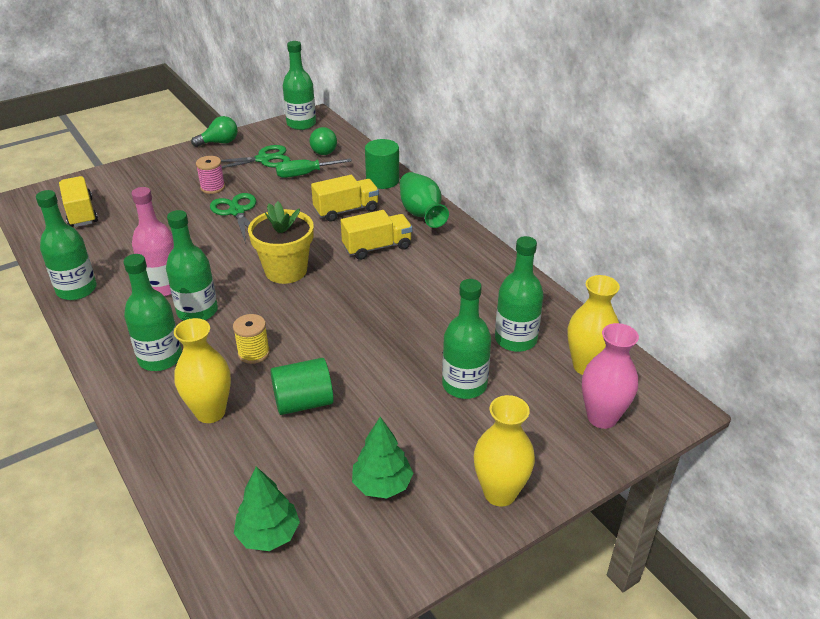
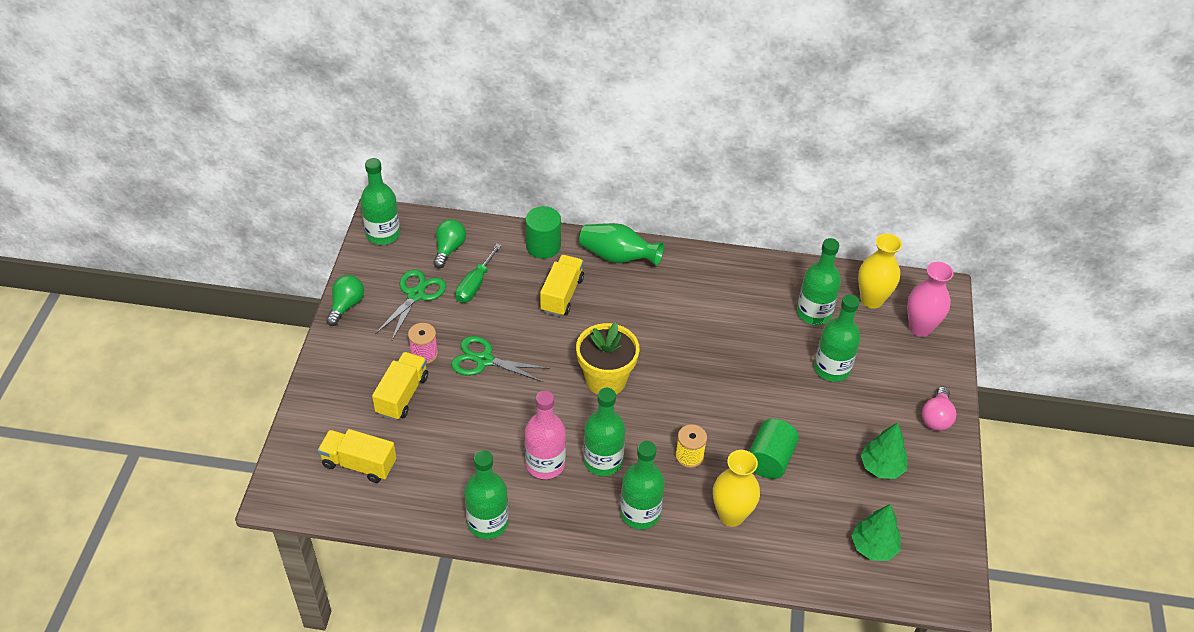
camera: 50 degrees left, 10 degrees up
green light bulb [310,127,337,155] -> green light bulb turned 105 degrees counterclockwise [433,219,466,268]
yellow truck [341,210,412,260] -> yellow truck moved to [372,352,428,420]
yellow vase [474,395,535,507] -> pink light bulb [922,387,957,431]

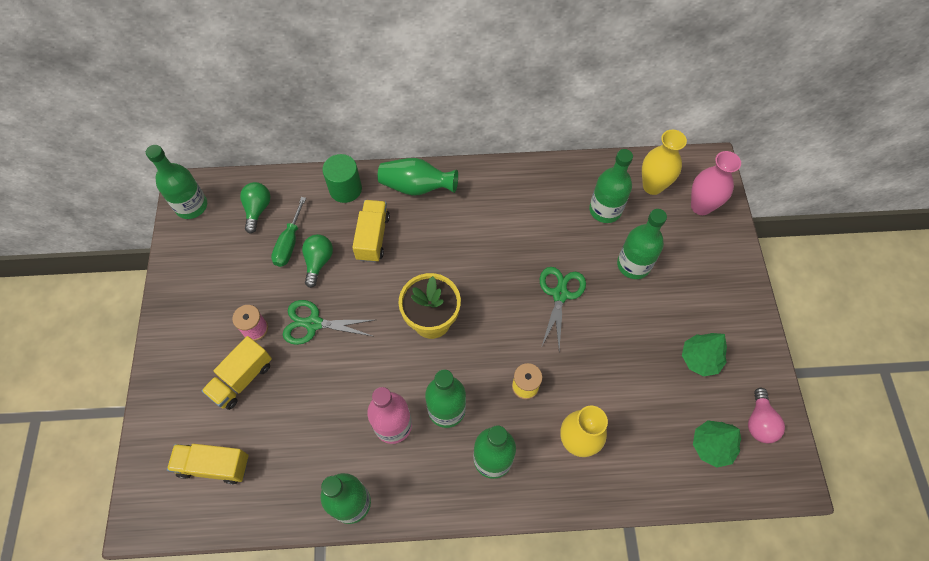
camera: 10 degrees left, 15 degrees up
green light bulb [326,275,364,326] -> green light bulb moved to [302,234,333,288]
yellow truck [372,352,428,420] -> yellow truck turned 150 degrees counterclockwise [202,336,272,410]
green scissors [375,270,446,340] -> green scissors moved to [540,267,586,350]
green cylinder [749,419,799,479] -> none
pink light bulb [922,387,957,431] -> pink light bulb moved to [748,388,785,443]

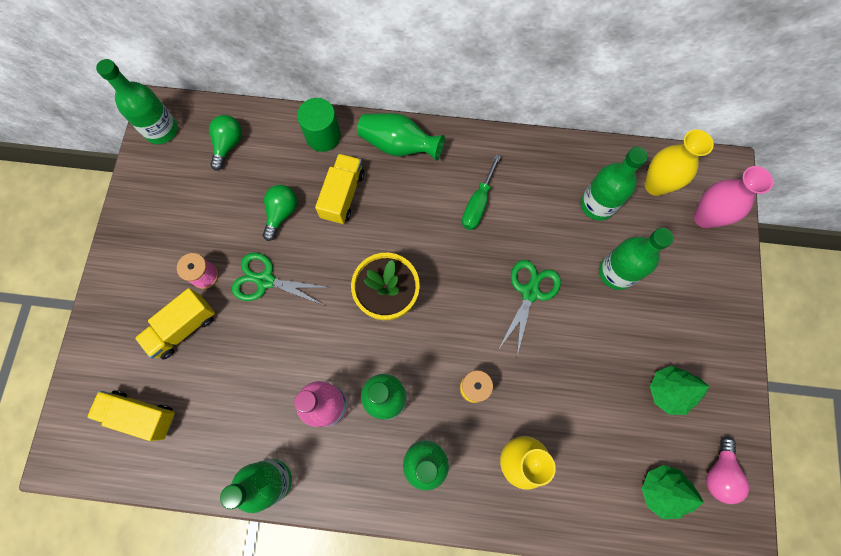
camera: 10 degrees right, 10 degrees up
green screwdriver [271,197,306,267] -> green screwdriver moved to [462,154,501,230]

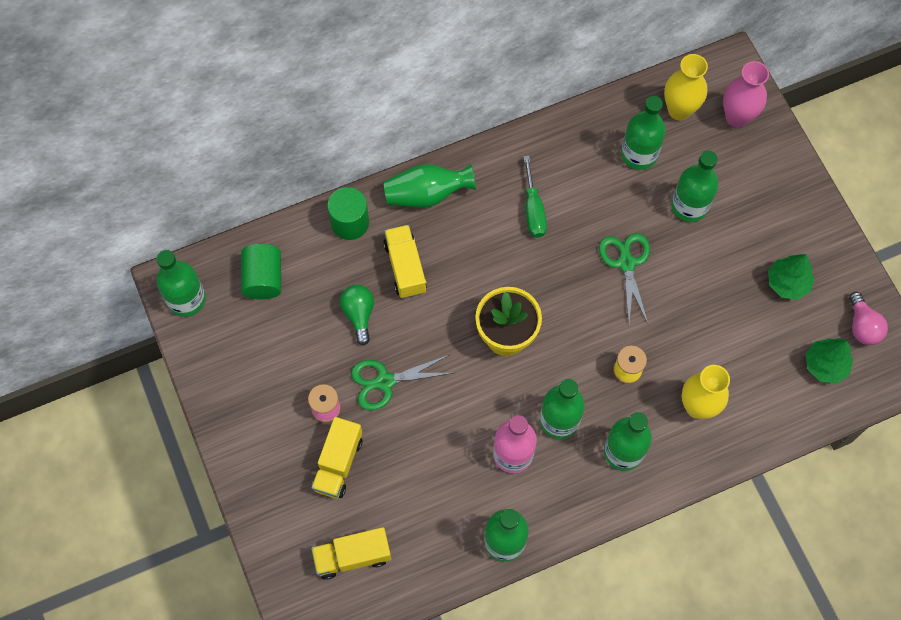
camera: 30 degrees left, 5 degrees down
green light bulb [209,115,242,171] -> green cylinder [241,244,281,299]

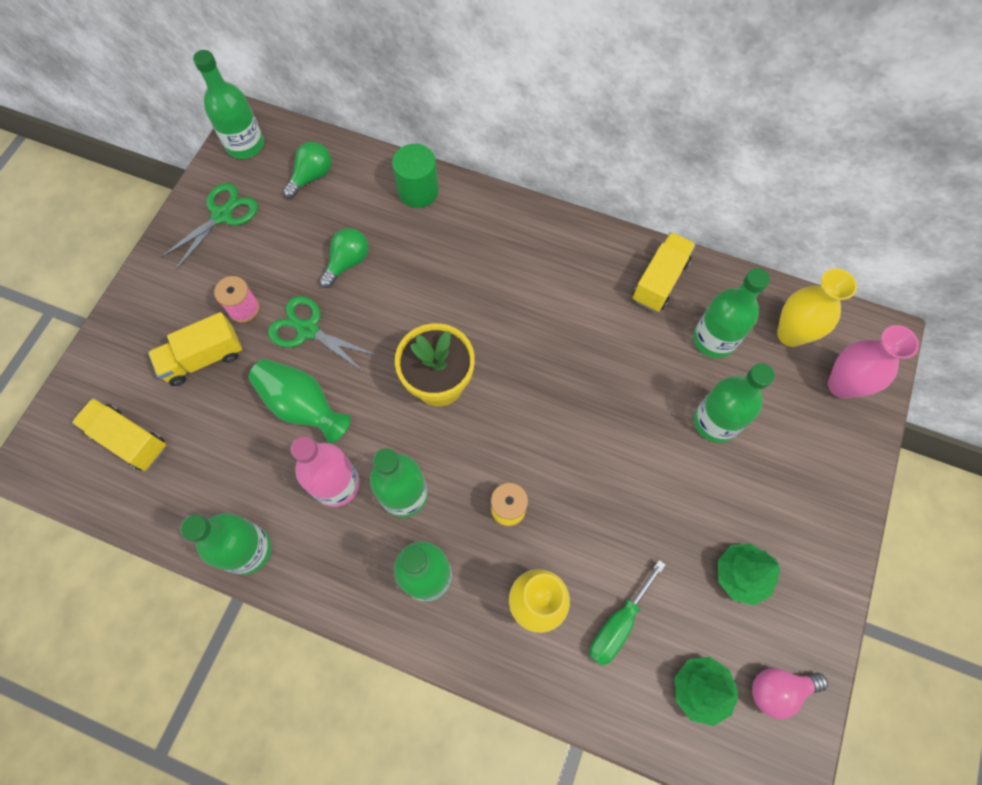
camera: 45 degrees right, 0 degrees up
green cylinder [241,244,281,299] -> green light bulb [283,142,331,198]
yellow truck [383,225,427,298] -> yellow truck moved to [633,232,696,312]
green vase [384,164,476,208] -> green vase moved to [249,359,351,443]
green screwdriver [523,156,547,238] -> green screwdriver moved to [589,560,666,665]
green scissors [599,233,650,323] -> green scissors moved to [160,183,258,270]
pink light bulb [849,292,888,345] -> pink light bulb turned 45 degrees clockwise [752,668,828,719]

